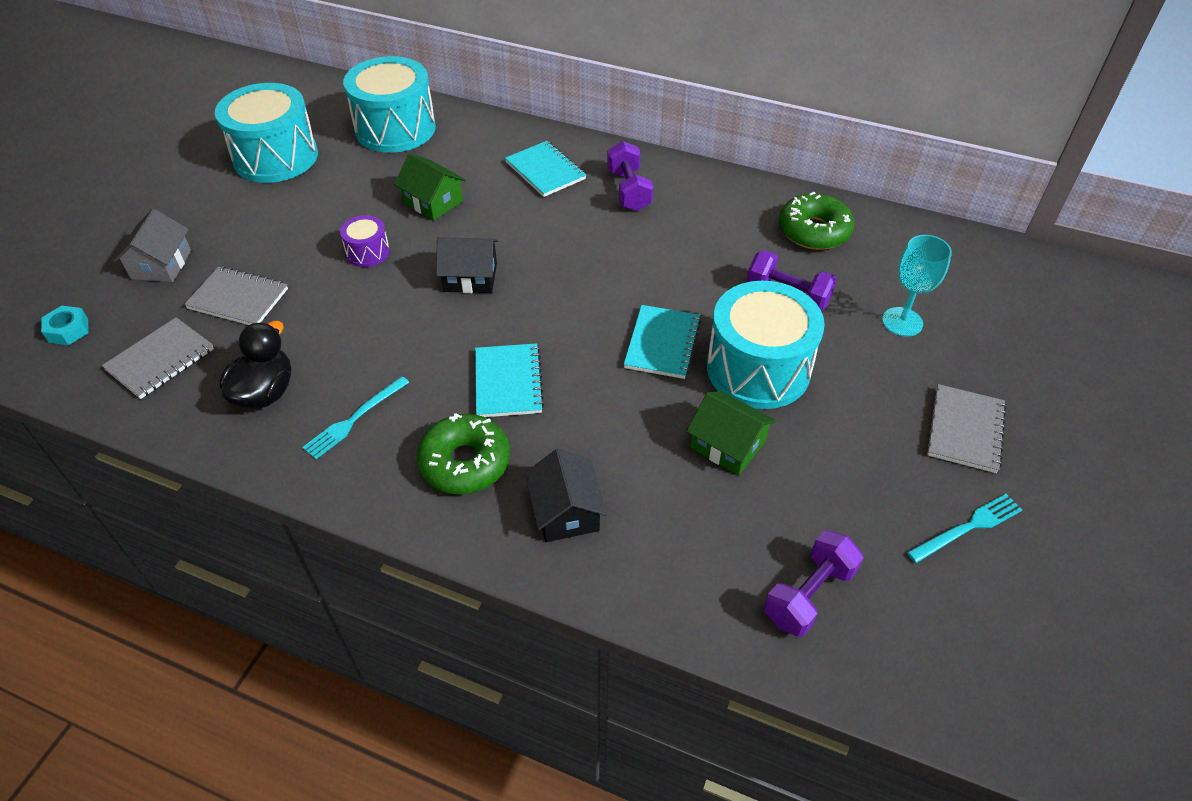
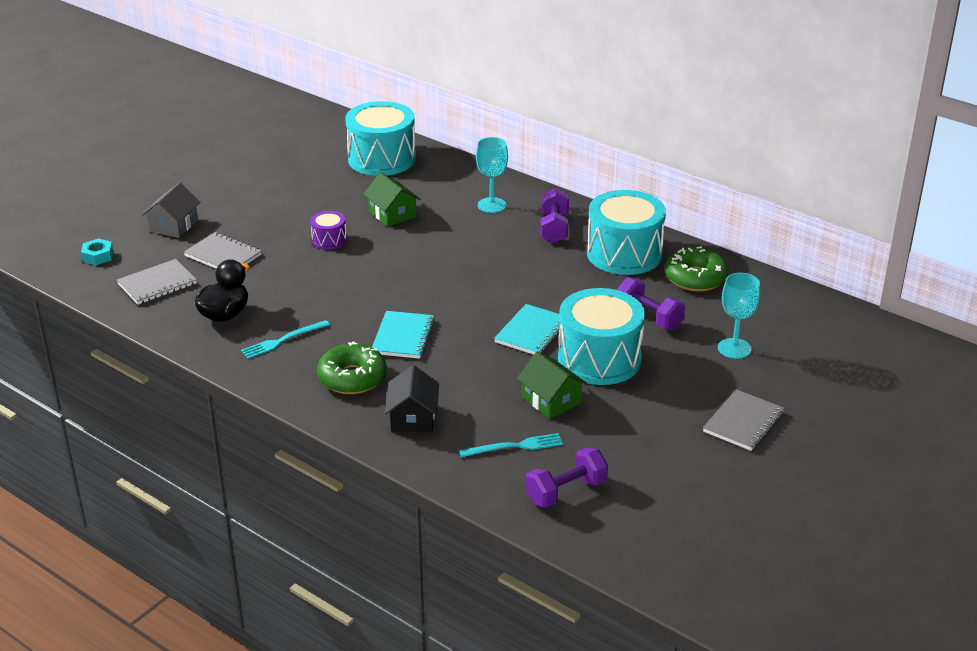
camera: 15 degrees right, 15 degrees down
turquoise drum [215,83,318,183] -> turquoise drum moved to [587,190,666,275]
black house [436,237,498,293] -> none
turquoise notebook [505,141,586,197] -> turquoise goblet [476,137,508,213]
turquoise fork [907,494,1022,563] -> turquoise fork moved to [459,433,563,457]

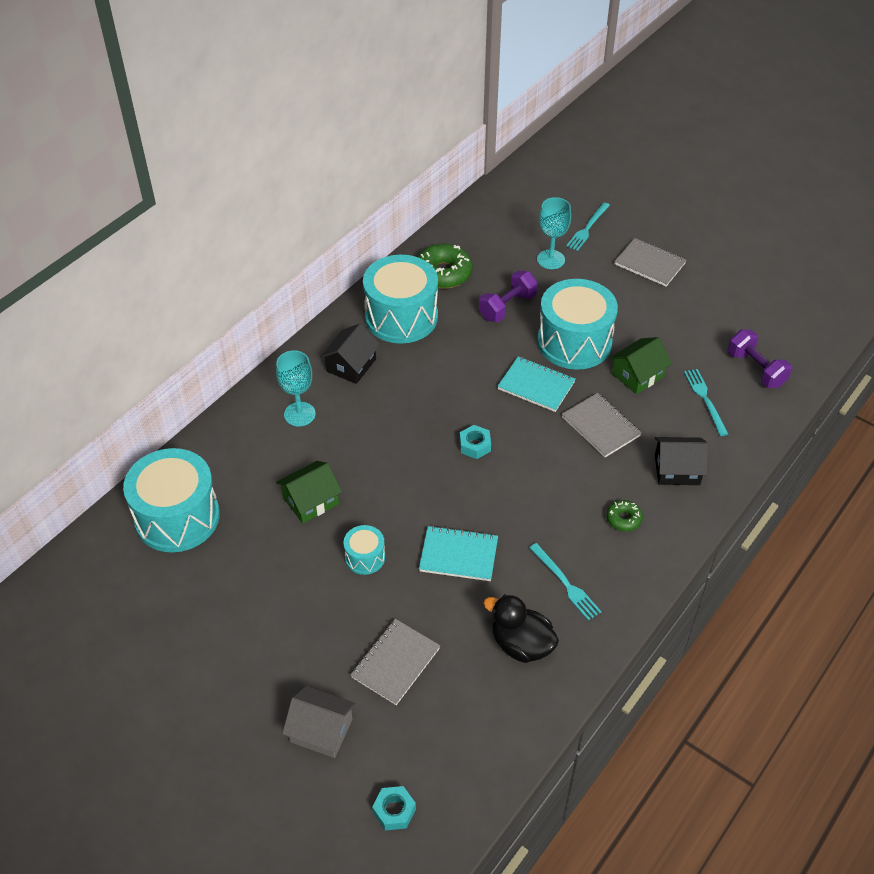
camera: 90 degrees left, 15 degrees up
grey notebook [117,259,197,305] -> grey notebook moved to [562,393,642,457]
purple drum [310,211,347,250] -> turquoise drum [344,525,385,575]
green donut [317,341,387,394] -> green donut [606,500,643,532], size x0.53
turquoise notebook [372,311,435,359] -> turquoise notebook moved to [419,526,498,581]
purple dumbbell [540,188,569,243] -> black house [320,324,380,384]
none -> turquoise nut [460,425,491,459]
none -> turquoise fork [566,202,610,251]

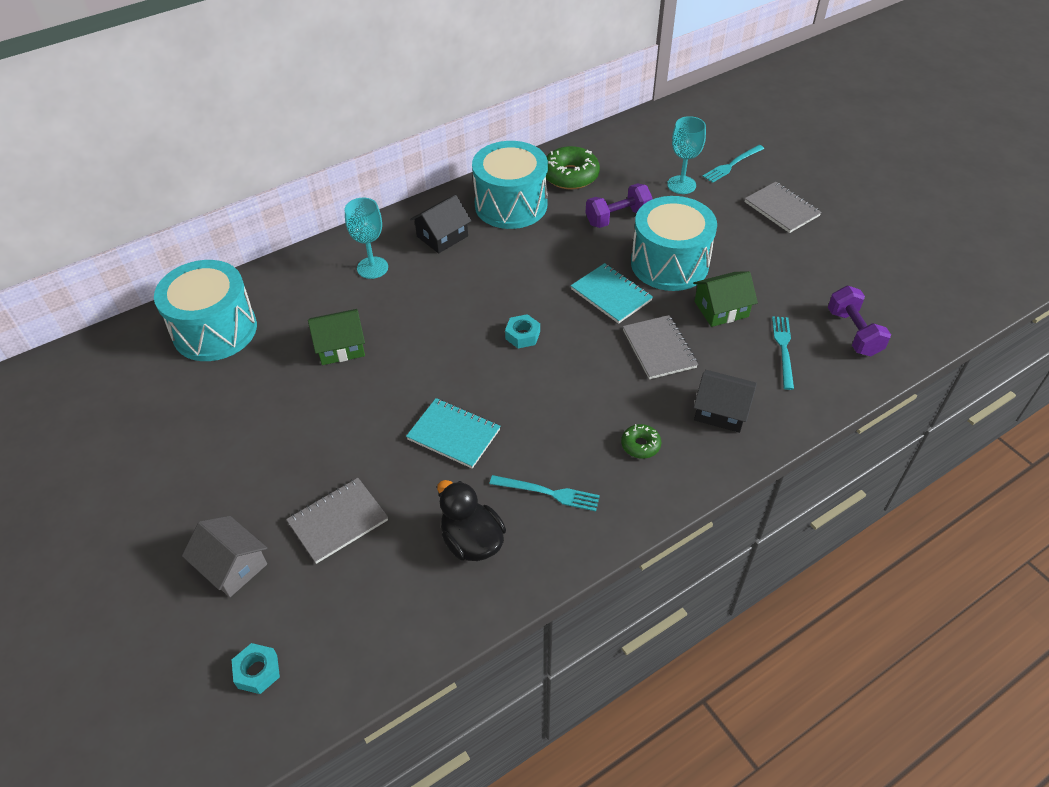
camera: 20 degrees right, 0 degrees up
turquoise drum [344,525,385,575] -> none
turquoise fork [529,543,602,621] -> turquoise fork turned 60 degrees counterclockwise [490,475,600,511]

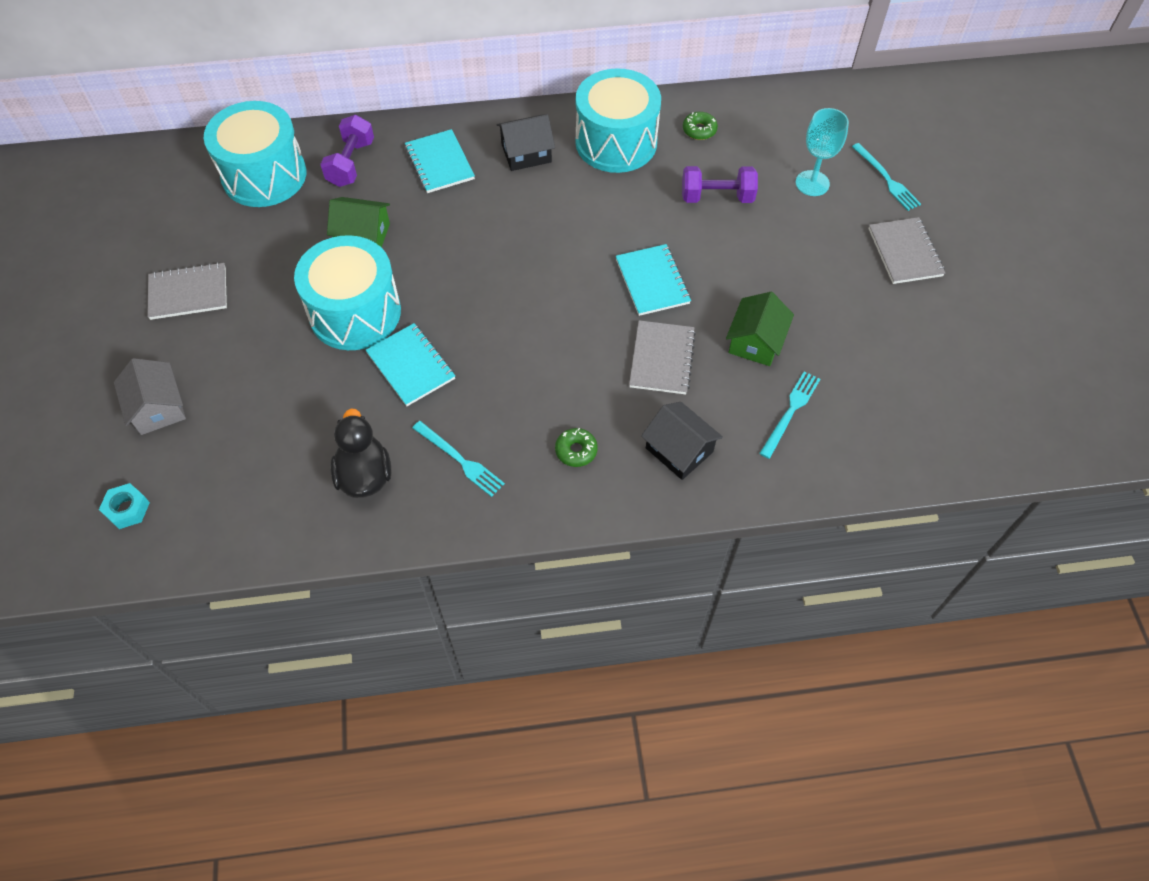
camera: 25 degrees right, 10 degrees up
grey notebook [286,478,388,564] -> grey notebook moved to [147,262,227,320]
turquoise goblet [345,198,388,279] -> turquoise notebook [405,129,475,193]
turquoise nut [505,314,540,348] -> none
green donut [546,146,600,189] -> green donut [683,112,718,140], size x0.53
turquoise drum [631,196,717,291] -> turquoise drum moved to [294,235,401,350]
green house [693,271,758,327] -> green house turned 75 degrees counterclockwise [726,292,794,366]
turquoise fork [703,145,764,183] -> turquoise fork turned 105 degrees counterclockwise [852,143,921,211]
purple dumbbell [828,286,891,356] -> purple dumbbell moved to [320,115,374,187]

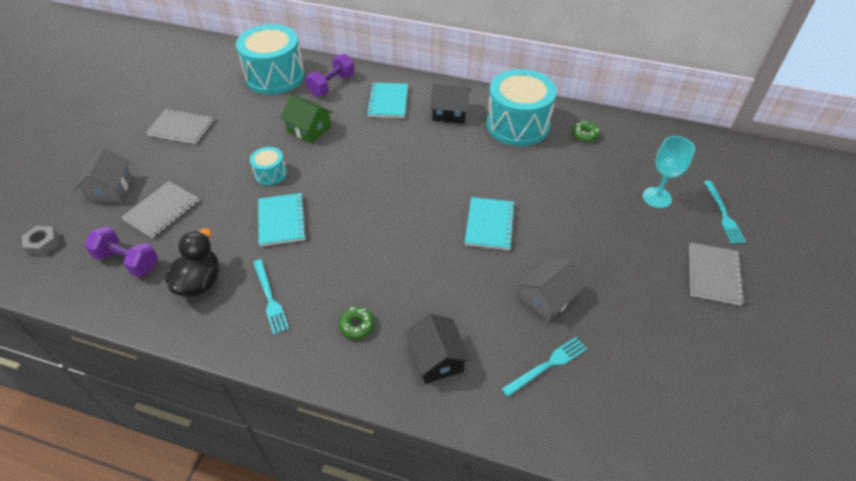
camera: 25 degrees right, 10 degrees down
turquoise nut [99,483,150,529] -> grey nut [22,226,59,256]
turquoise drum [294,235,401,350] -> turquoise drum [250,147,287,185], size x0.47
grey notebook [629,320,696,394] -> grey notebook moved to [121,181,199,238]
purple dumbbell [682,166,758,203] -> purple dumbbell moved to [84,226,158,277]
green house [726,292,794,366] -> grey house [518,258,585,322]

